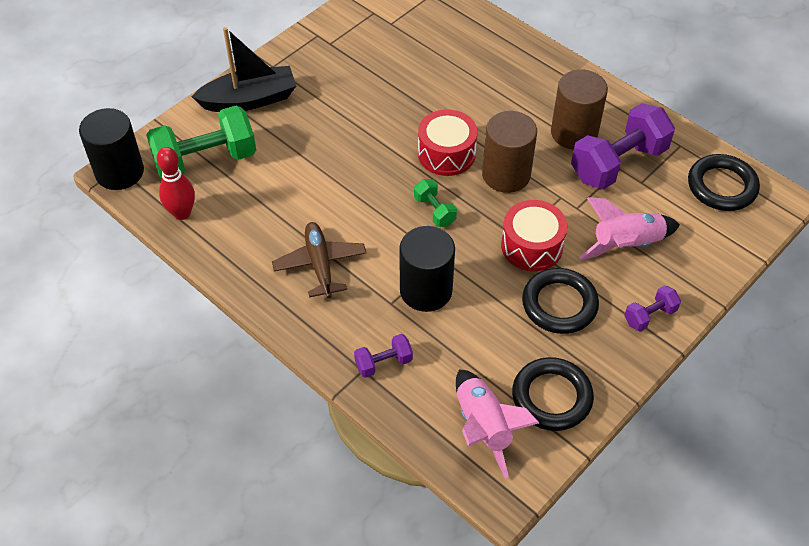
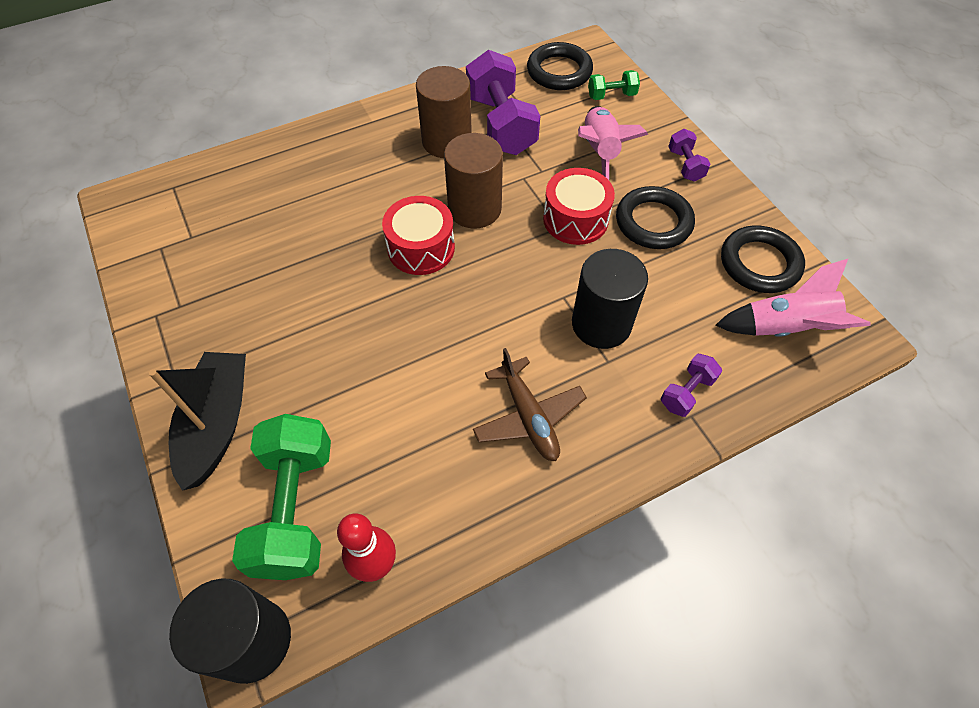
camera: 70 degrees left, 5 degrees up
brown plane [272,222,366,298] -> brown plane turned 120 degrees counterclockwise [473,348,587,461]
purple dumbbell [354,334,413,378] -> purple dumbbell turned 45 degrees clockwise [661,354,722,417]
green dumbbell [414,179,457,227] -> green dumbbell moved to [588,70,640,100]

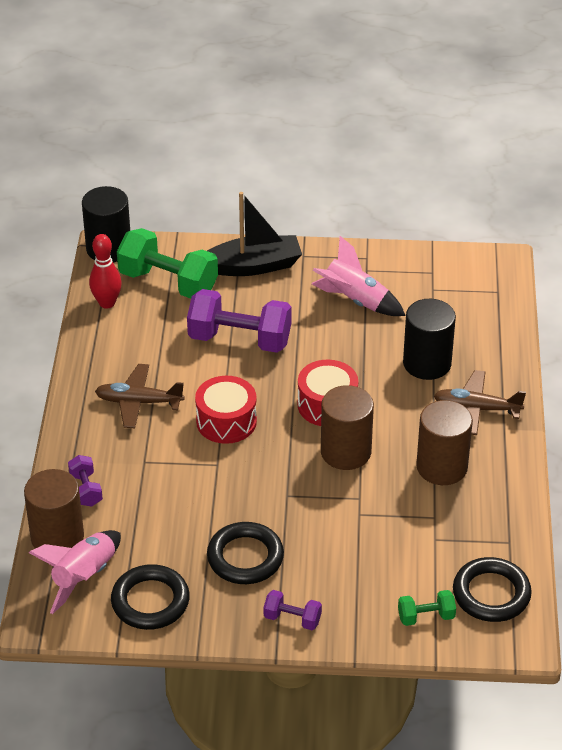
camera: 120 degrees right, 15 degrees down
black boat [149,352,246,491] -> black boat turned 45 degrees counterclockwise [207,192,302,276]
purple dumbbell [466,50,540,155] -> purple dumbbell moved to [187,289,291,353]
red drum [543,168,615,245] -> red drum moved to [195,376,257,444]
black cylinder [572,249,648,349] -> black cylinder moved to [403,299,456,380]
pink rocket [578,106,648,180] -> pink rocket moved to [312,236,405,316]
green dumbbell [588,70,640,100] -> green dumbbell turned 60 degrees clockwise [398,590,456,626]
none -> brown cylinder [24,469,84,549]
none -> brown plane [434,370,526,435]

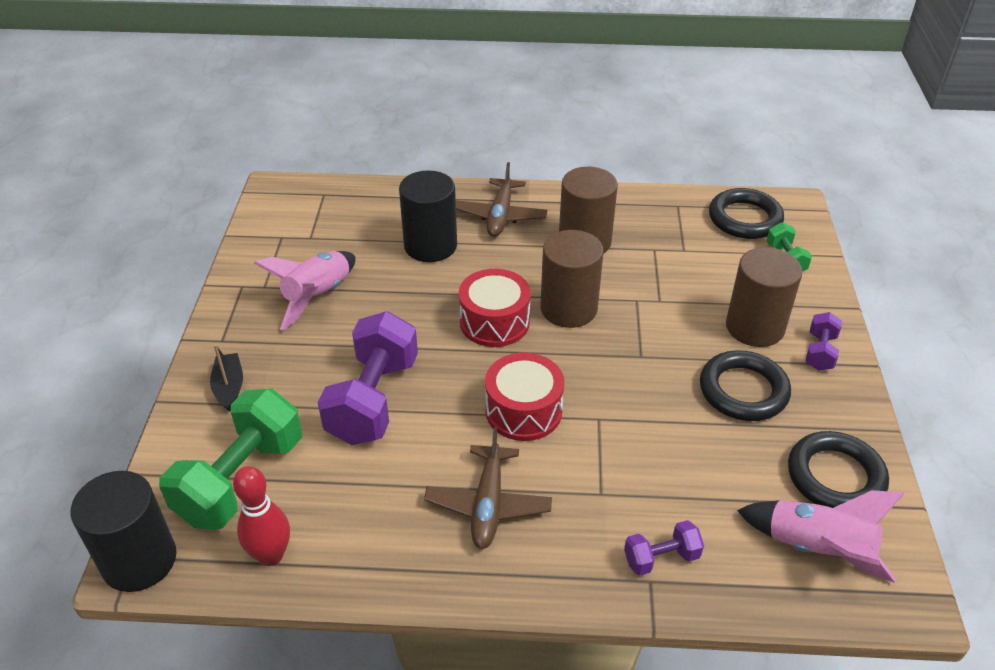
camera: 90 degrees left, 0 degrees up
brown cylinder [24,469,84,549] -> brown cylinder moved to [726,247,802,347]
black boat [207,192,302,276] -> black boat [210,344,243,412], size x0.53

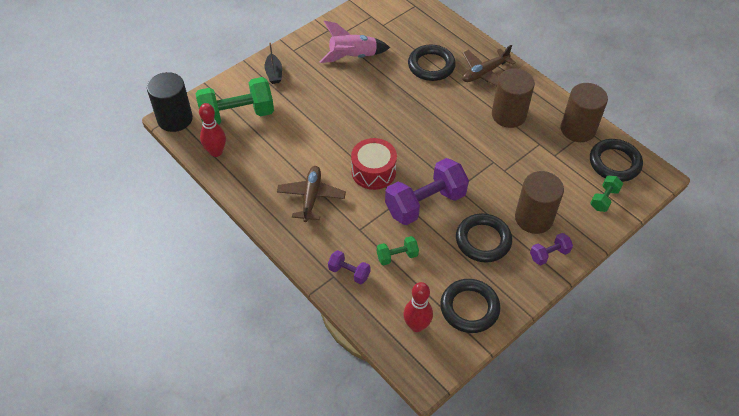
camera: 45 degrees right, 10 degrees up
black boat [210,344,243,412] -> black boat turned 135 degrees clockwise [265,43,282,84]
purple dumbbell [318,311,418,445] -> purple dumbbell moved to [385,158,469,225]
black cylinder [399,170,457,262] -> black ring [408,45,456,81]
brown plane [424,427,552,549] -> brown plane turned 135 degrees clockwise [277,166,346,222]
red drum [459,269,531,347] -> none
brown cylinder [540,230,604,328] -> brown cylinder moved to [561,83,608,142]
pink rocket [737,490,904,583] -> red bowling pin [403,282,433,332]
none -> green dumbbell [377,236,419,265]

